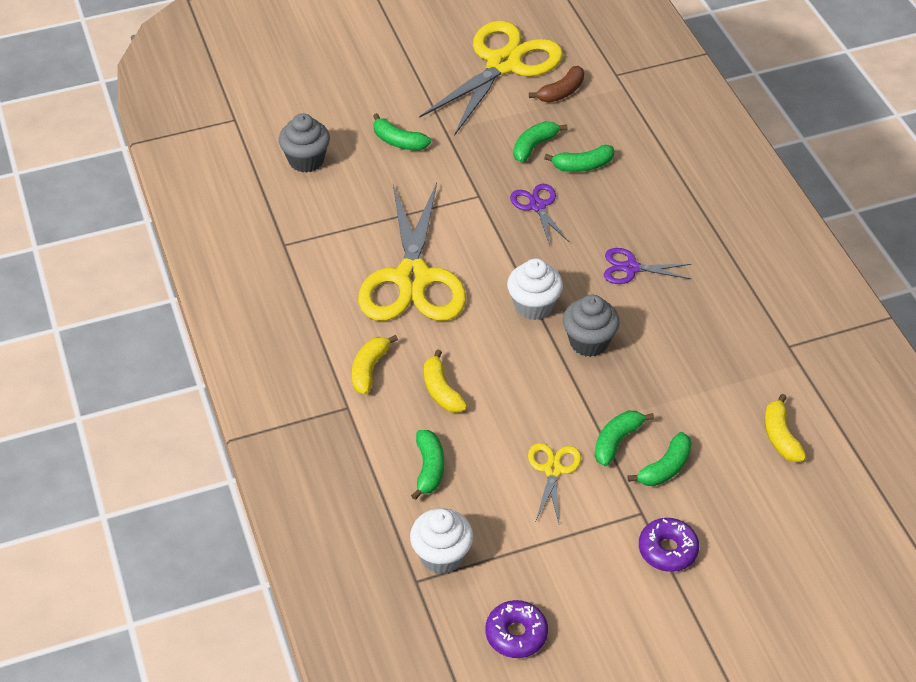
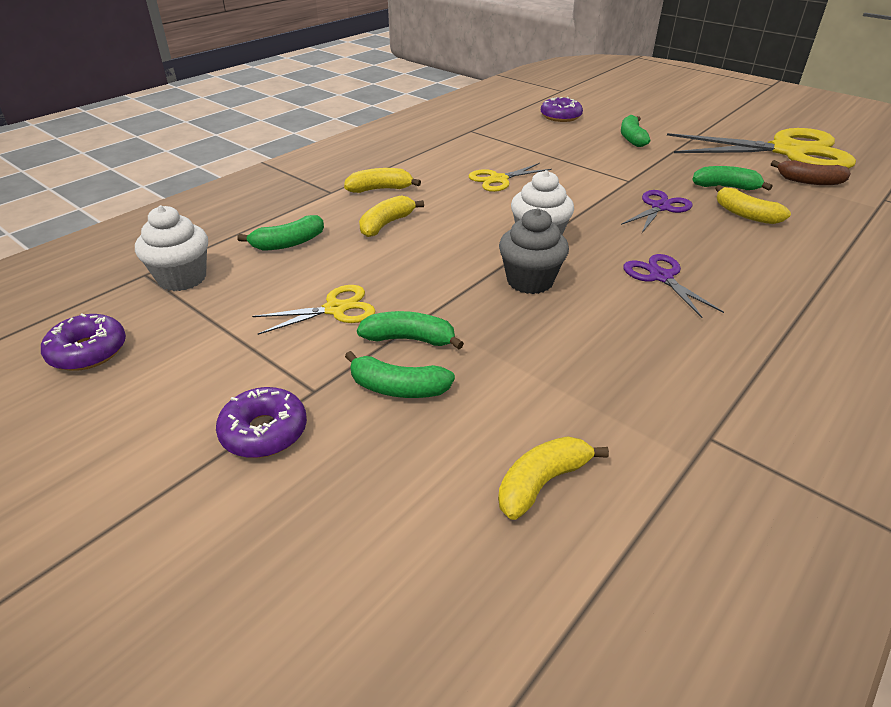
camera: 60 degrees right, 10 degrees down
grey cupcake [279,113,330,173] -> purple donut [541,97,583,122]
yellow scissors [358,183,466,321] -> yellow scissors [469,163,552,192], size x0.46
green banana [544,145,614,172] -> yellow banana [715,185,791,224]

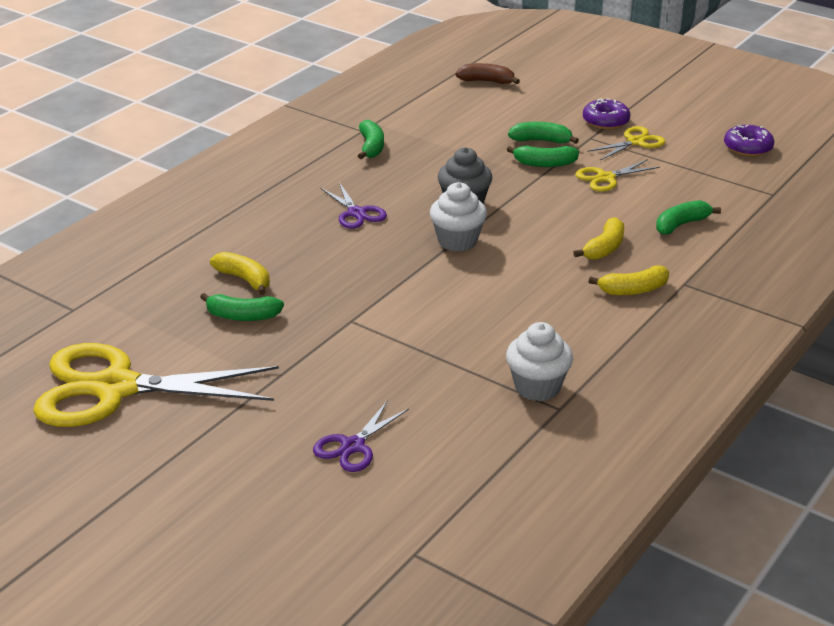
camera: 175 degrees right, 5 degrees down
white cupcake [135,205,208,291] -> white cupcake moved to [506,322,573,401]
yellow scissors [469,163,552,192] -> yellow scissors moved to [587,126,665,160]
yellow banana [498,436,609,520] -> none
purple donut [541,97,583,122] -> none
green banana [621,115,650,147] -> green banana moved to [358,120,384,159]
purple scissors [621,190,693,233] -> purple scissors moved to [313,400,409,472]
brown banana [771,160,851,185] -> brown banana moved to [456,63,520,84]

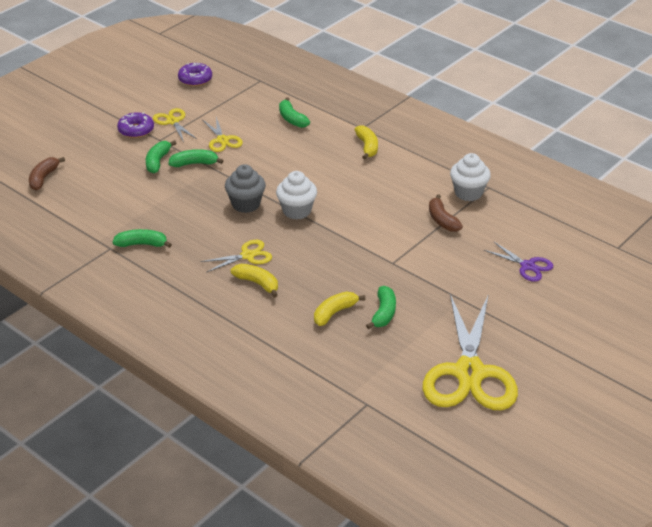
camera: 85 degrees left, 5 degrees up
purple scissors [321,182,387,229] -> yellow scissors [200,240,272,273]
green banana [507,146,579,167] -> green banana turned 105 degrees counterclockwise [169,149,224,167]
yellow banana [573,217,624,260] -> yellow banana moved to [231,264,278,297]
none -> brown banana [429,194,463,232]

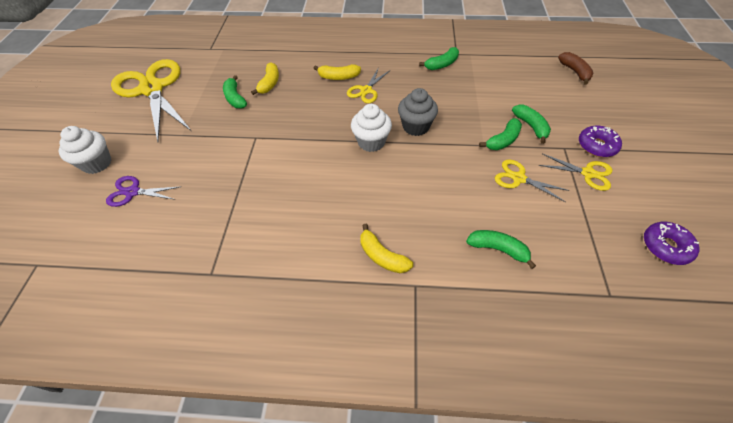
camera: 145 degrees right, 15 degrees up
brown banana [429,194,463,232] -> none
white cupcake [450,153,491,201] -> white cupcake moved to [59,126,112,174]

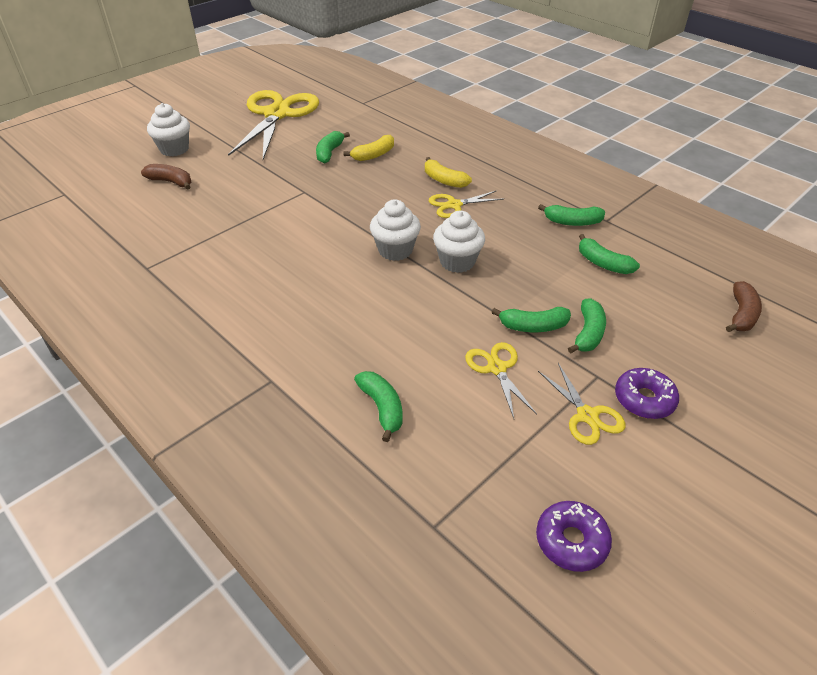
camera: 40 degrees right, 10 degrees down
purple scissors [106,176,179,207] -> brown banana [141,164,191,190]
yellow banana [360,224,413,273] -> none
grey cupcake [398,88,438,136] -> white cupcake [433,211,485,273]
none -> green banana [579,234,640,274]

